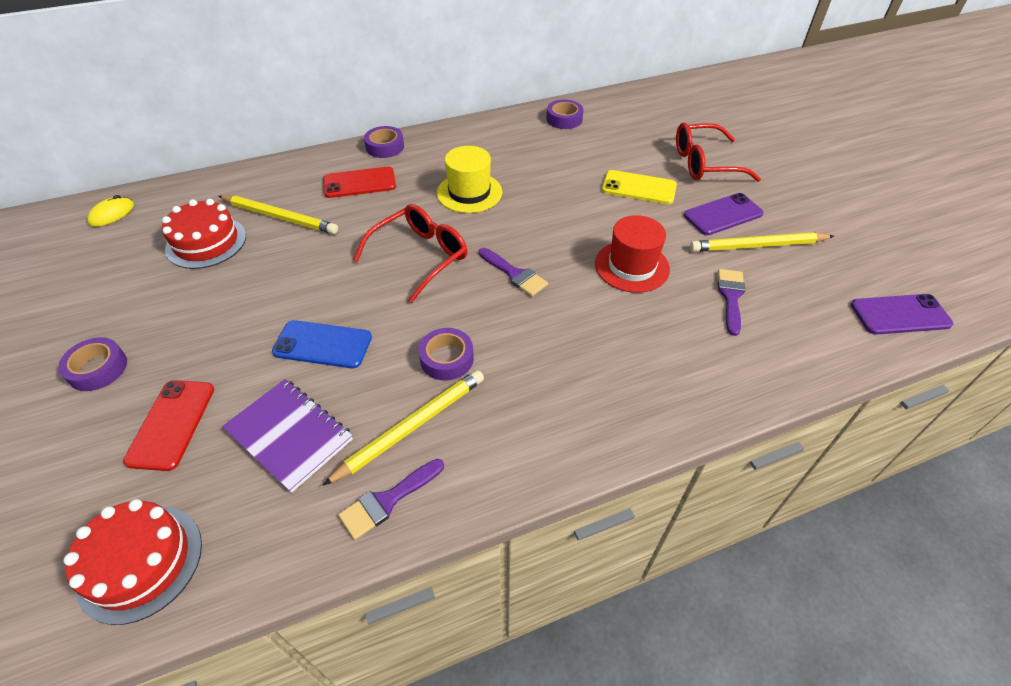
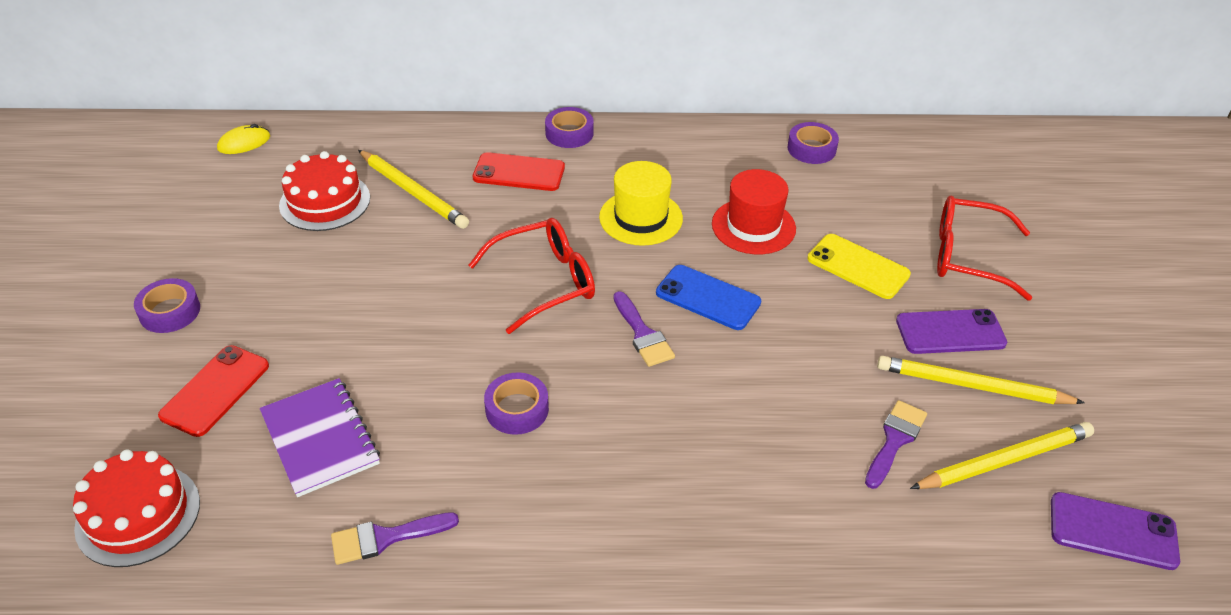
camera: 20 degrees right, 5 degrees down
blue phone [272,320,372,368] -> blue phone moved to [656,265,761,330]
yellow pencil [322,370,484,486] -> yellow pencil moved to [910,422,1094,489]
red hat [595,215,670,293] -> red hat moved to [712,169,796,254]

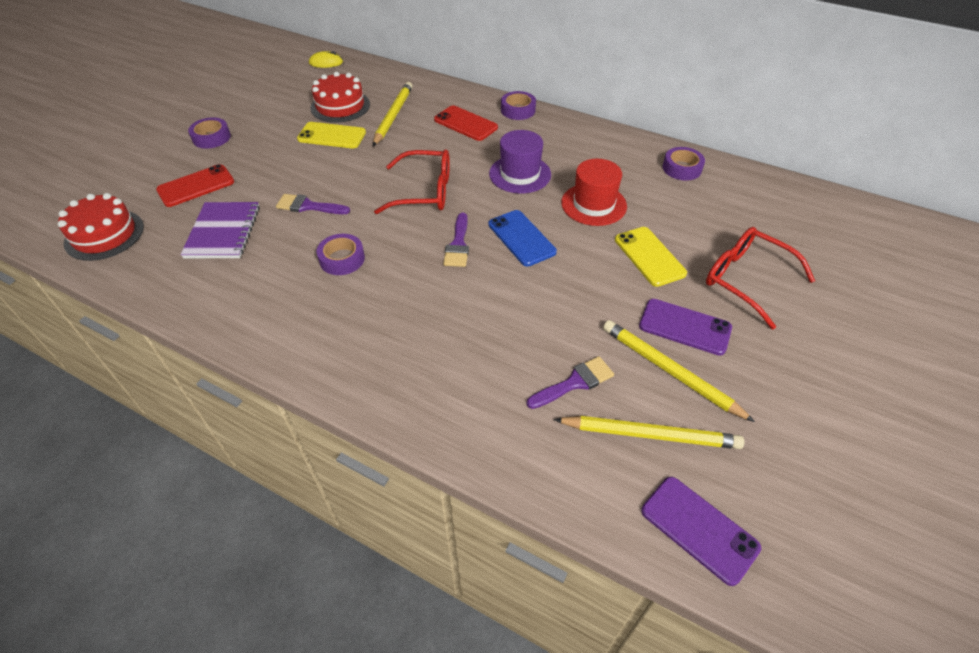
camera: 30 degrees right, 5 degrees up
purple brush [331,512,459,565] -> purple brush moved to [276,194,350,214]
yellow pencil [358,150,469,229] -> yellow pencil turned 150 degrees counterclockwise [373,82,413,146]
yellow hat [599,161,683,246] -> purple hat [489,130,551,194]
none -> yellow phone [297,122,366,148]

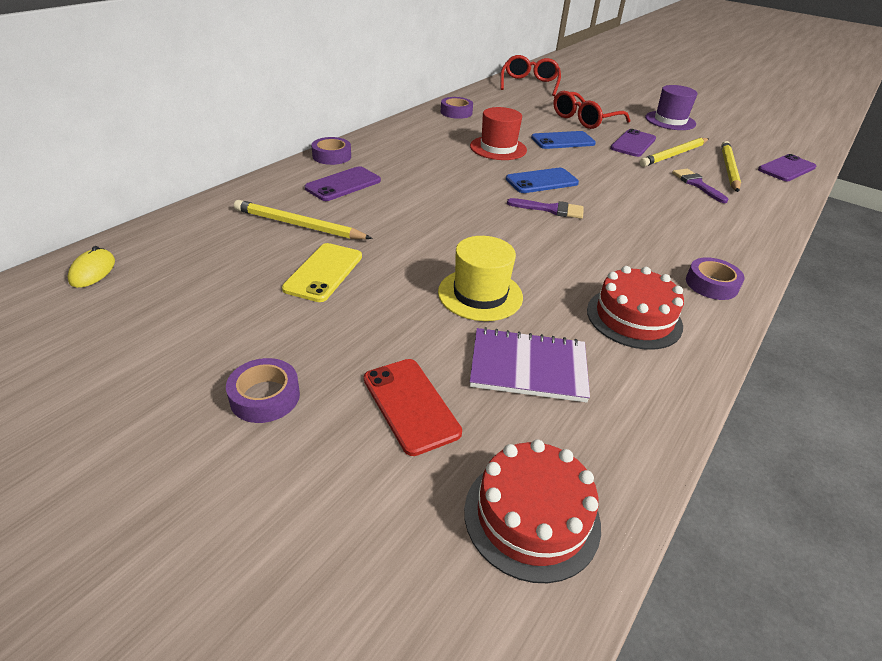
camera: 85 degrees left, 10 degrees down
purple brush [276,194,350,214] -> yellow hat [438,236,523,321]
red cake [310,72,370,123] -> red cake moved to [587,266,684,350]
purple tape [316,234,365,275] -> purple tape moved to [686,257,745,300]
red glasses [374,149,450,214] -> red glasses moved to [500,55,561,96]
red phone [434,106,498,141] -> purple phone [305,166,381,201]
purple hat [489,130,551,194] -> purple hat moved to [645,85,697,130]
yellow phone [615,227,687,287] -> blue phone [531,131,596,149]

